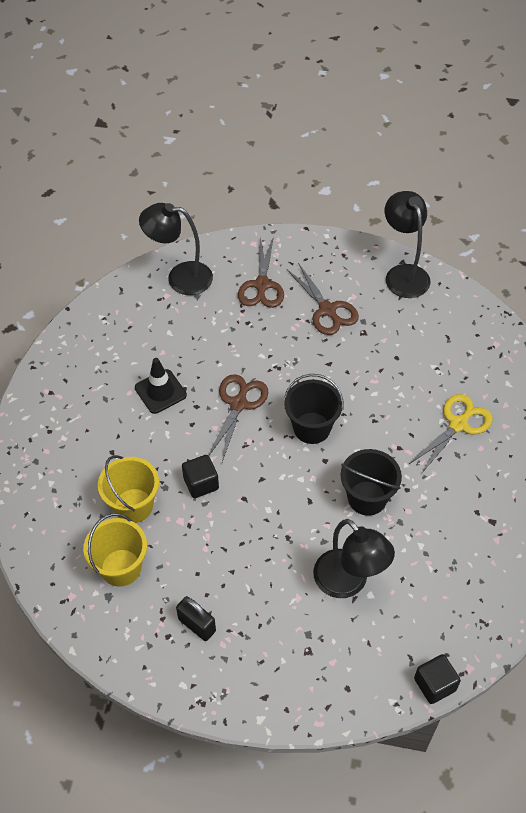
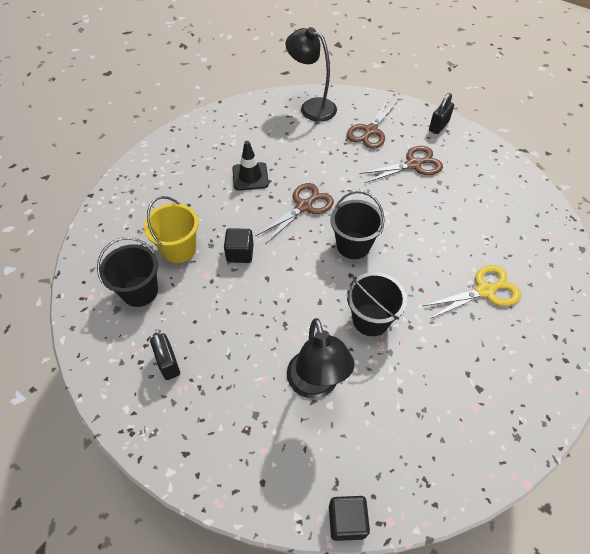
camera: 25 degrees right, 0 degrees up
yellow bucket [83,513,147,587] -> black bucket [97,237,158,307]
brown scissors [287,263,359,335] -> brown scissors turned 105 degrees counterclockwise [359,146,443,183]
black lamp [385,191,431,298] -> none
none -> black padlock [429,93,454,134]

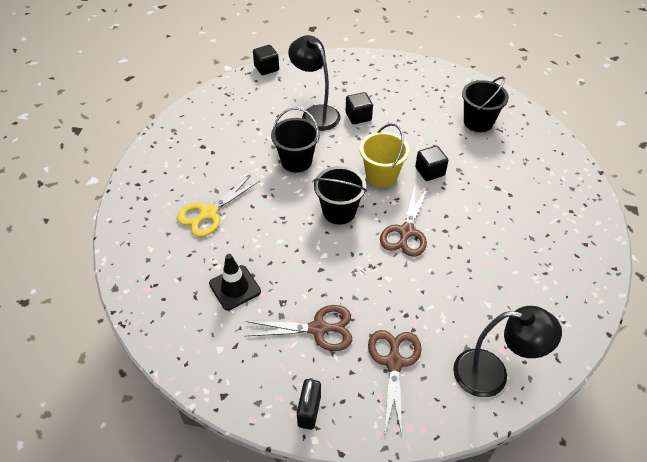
camera: 155 degrees right, 5 degrees down
yellow bucket [144,196,199,263] -> yellow bucket moved to [360,124,409,188]
black padlock [150,333,180,380] -> none
black traffic cone [232,141,269,191] -> black traffic cone moved to [209,254,261,310]
brown scissors [359,146,443,183] -> brown scissors turned 135 degrees counterclockwise [246,305,352,351]
none -> black cube [346,92,373,124]

